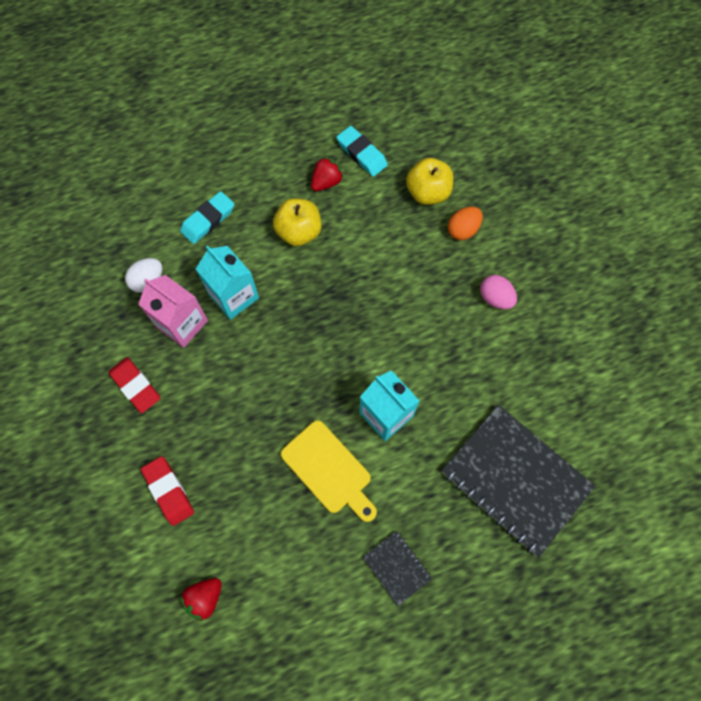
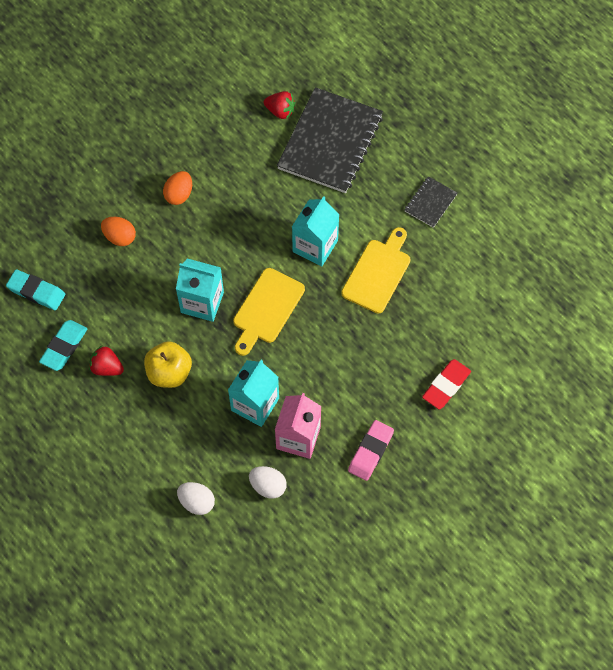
camera: 110 degrees left, 5 degrees down
red eraser [109,357,160,413] -> pink eraser [348,420,394,481]
turquoise eraser [180,191,234,244] -> turquoise eraser moved to [6,269,65,310]
red strawberry [181,578,222,621] -> red strawberry moved to [264,91,295,119]
yellow apple [406,158,453,205] -> none
pink egg [480,275,517,309] -> orange egg [163,171,192,205]
none -> turquoise carton [176,258,224,322]
none -> white egg [177,482,215,515]
none -> yellow cutting board [233,268,305,356]

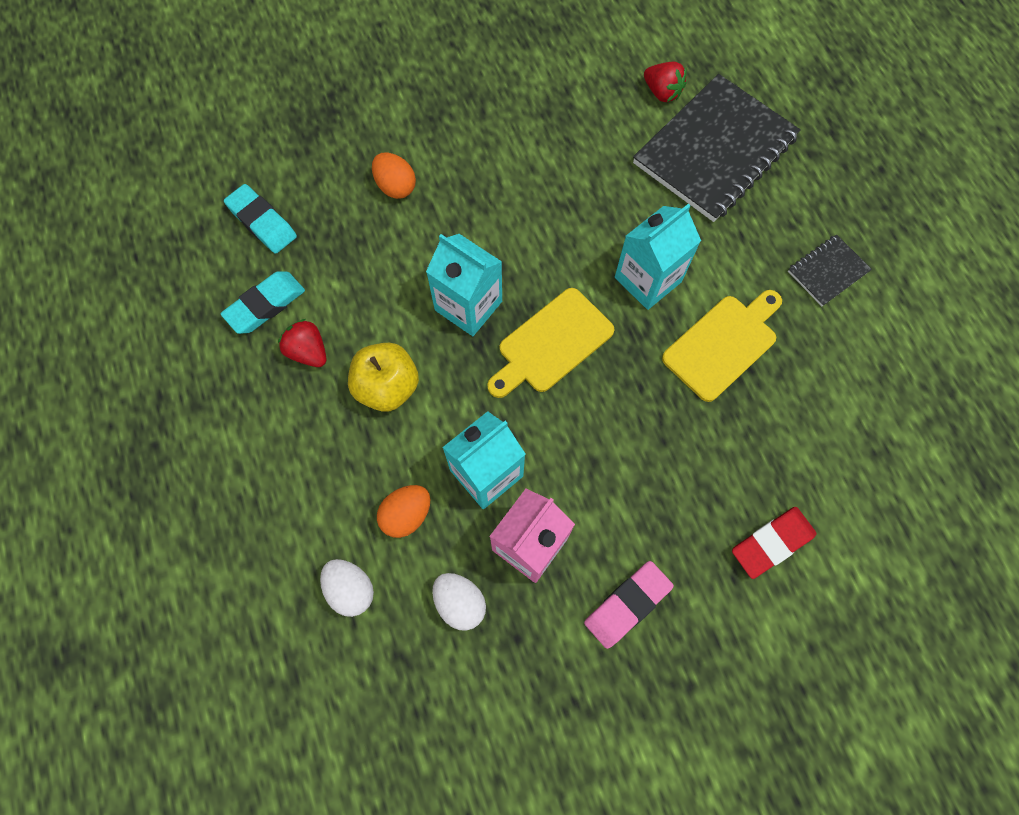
camera: 20 degrees right, 5 degrees up
orange egg [163,171,192,205] -> orange egg moved to [377,485,430,538]

